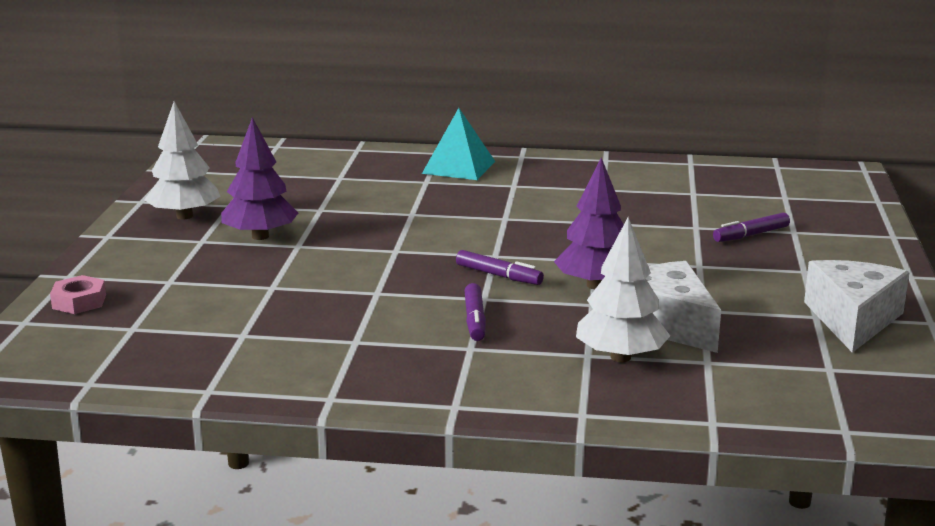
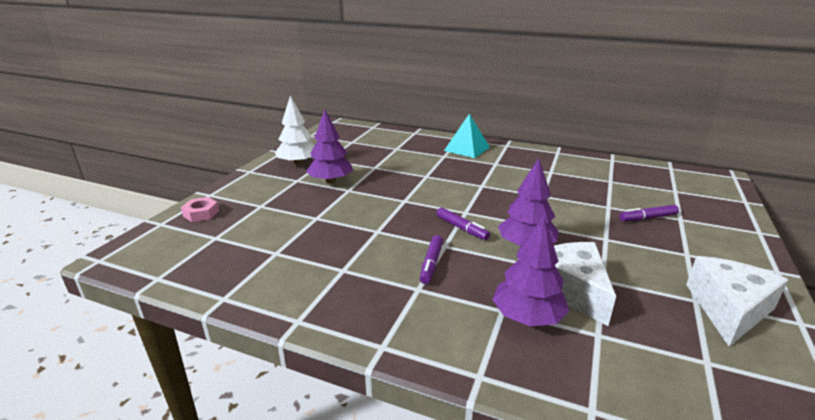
camera: 15 degrees right, 5 degrees up
white tree [576,217,670,362] -> purple tree [492,215,569,326]

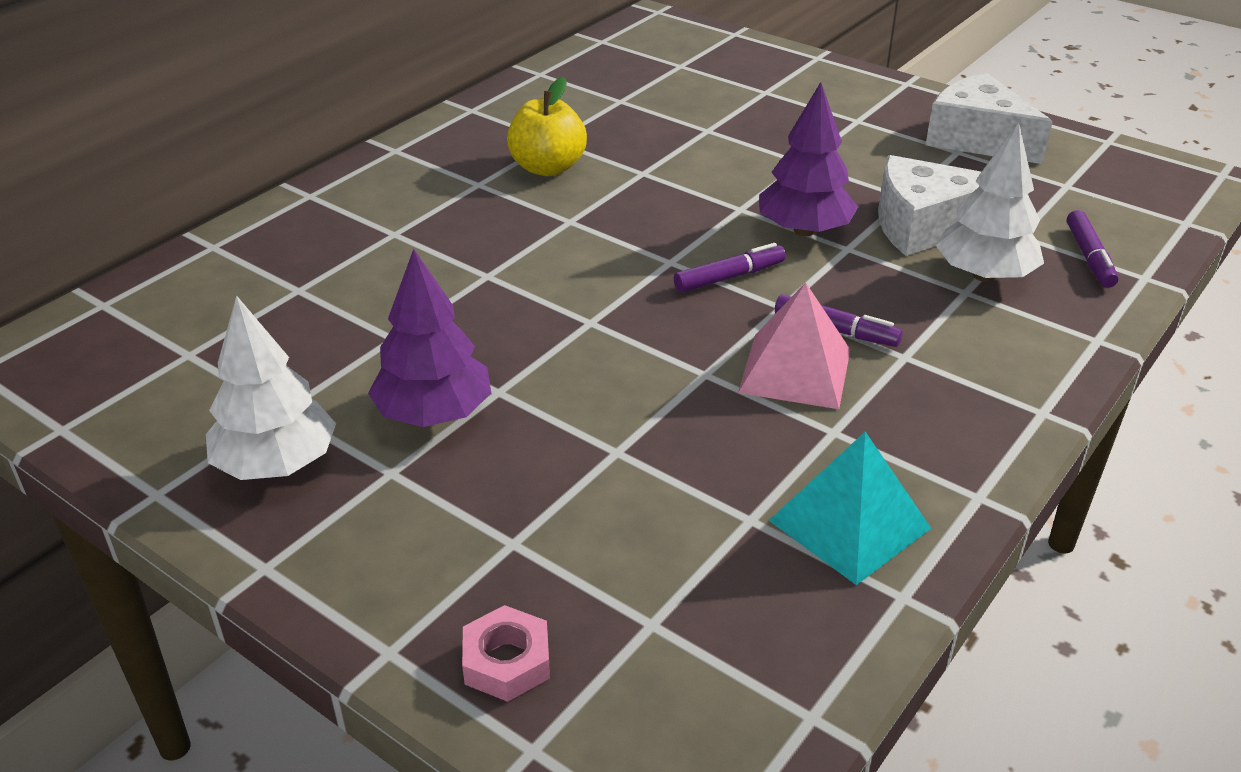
camera: 75 degrees left, 10 degrees up
turquoise pyramid [444,114,490,158] -> turquoise pyramid moved to [769,432,931,585]
purple tree [492,215,569,326] -> white tree [936,122,1044,282]
purple marker [620,205,679,221] -> purple marker moved to [1067,210,1118,288]
none -> yellow apple [507,77,587,176]
none -> pink pyramid [738,282,851,409]

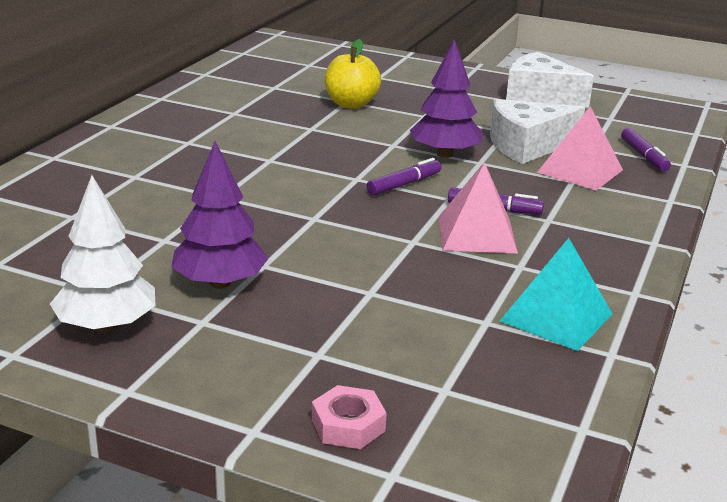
camera: 15 degrees left, 10 degrees down
yellow apple [507,77,587,176] -> yellow apple moved to [325,39,381,109]
white tree [936,122,1044,282] -> pink pyramid [537,106,623,191]

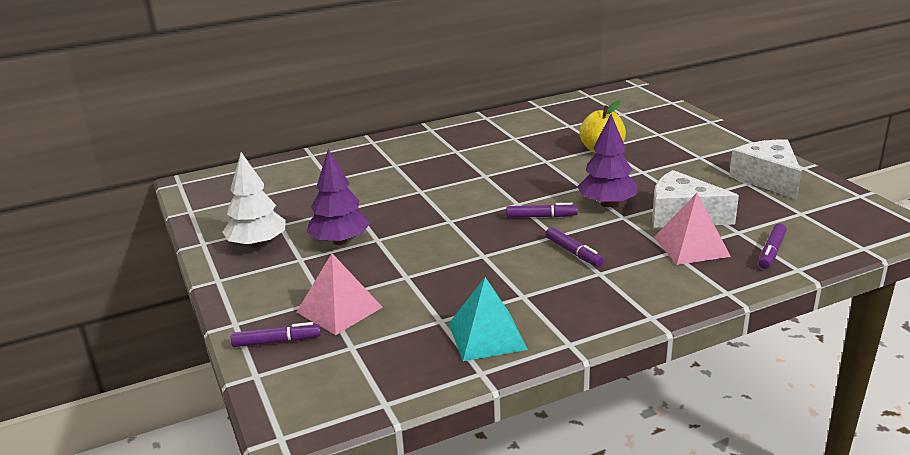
camera: 45 degrees right, 0 degrees up
pink nut [312,385,387,449] -> purple marker [231,322,321,347]
pink pyramid [439,162,518,254] -> pink pyramid moved to [297,253,382,335]

